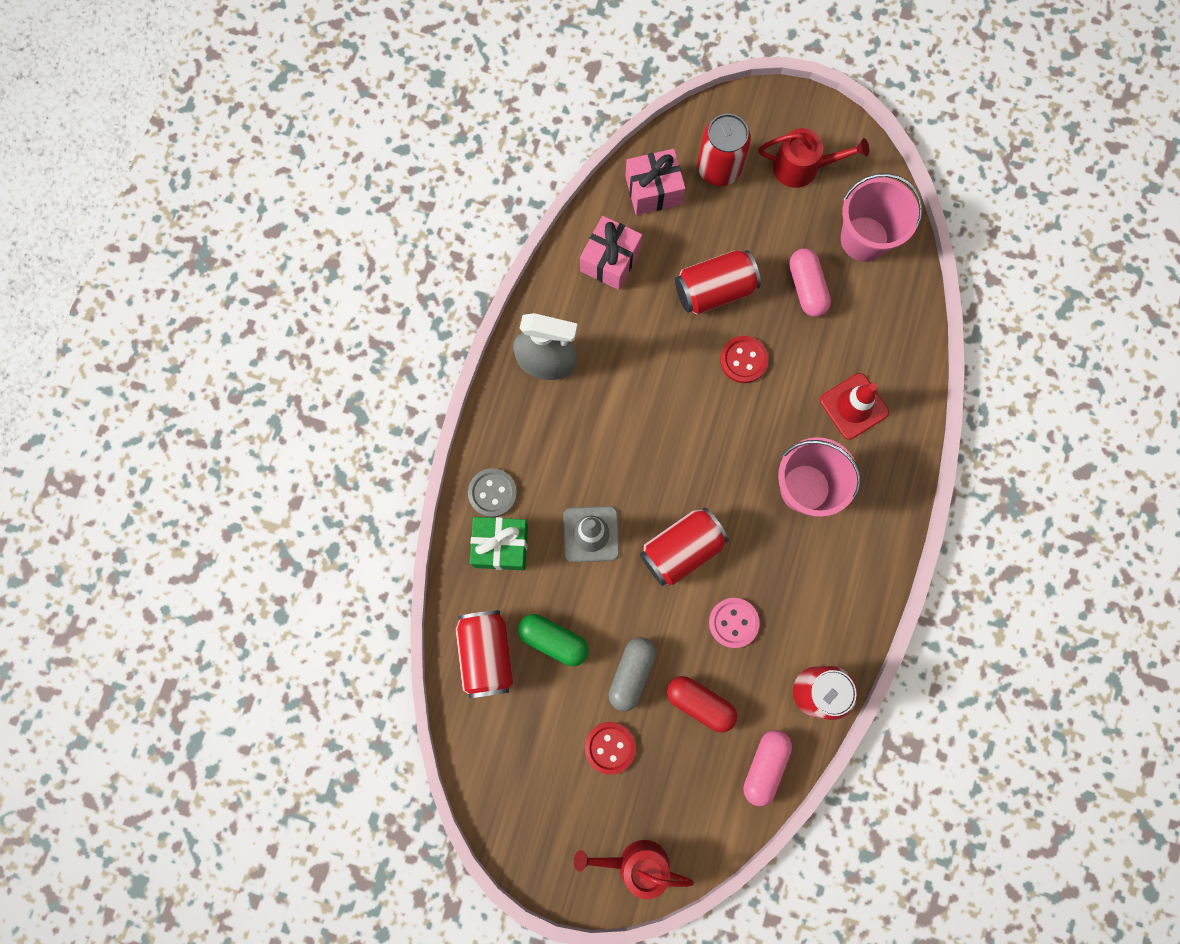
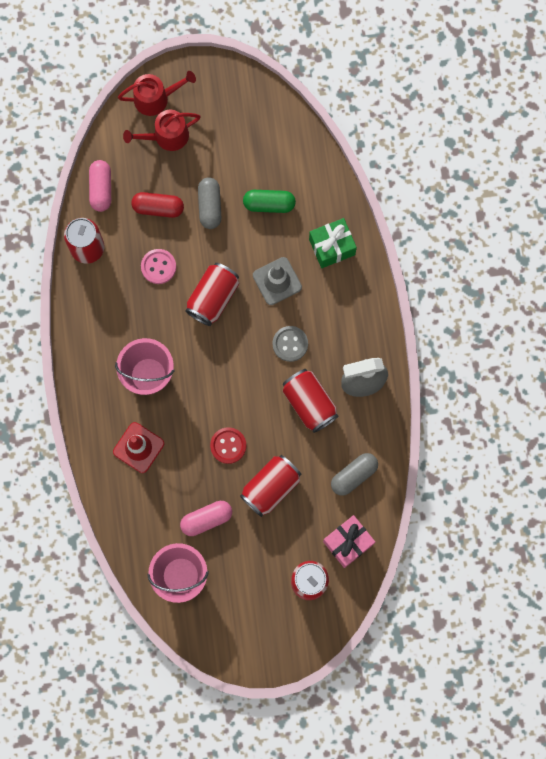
camera: 155 degrees right, 0 degrees up
red can [455,611,513,698] -> red can moved to [283,369,339,433]
grey button [468,468,517,517] -> grey button moved to [272,326,308,362]
pink gift [580,216,642,290] -> grey capsule [331,453,378,496]
red button [585,722,636,775] -> none
red watering can [758,128,869,188] -> red watering can moved to [123,110,201,151]
pink capsule [789,249,831,317] -> pink capsule turned 75 degrees counterclockwise [180,501,232,536]

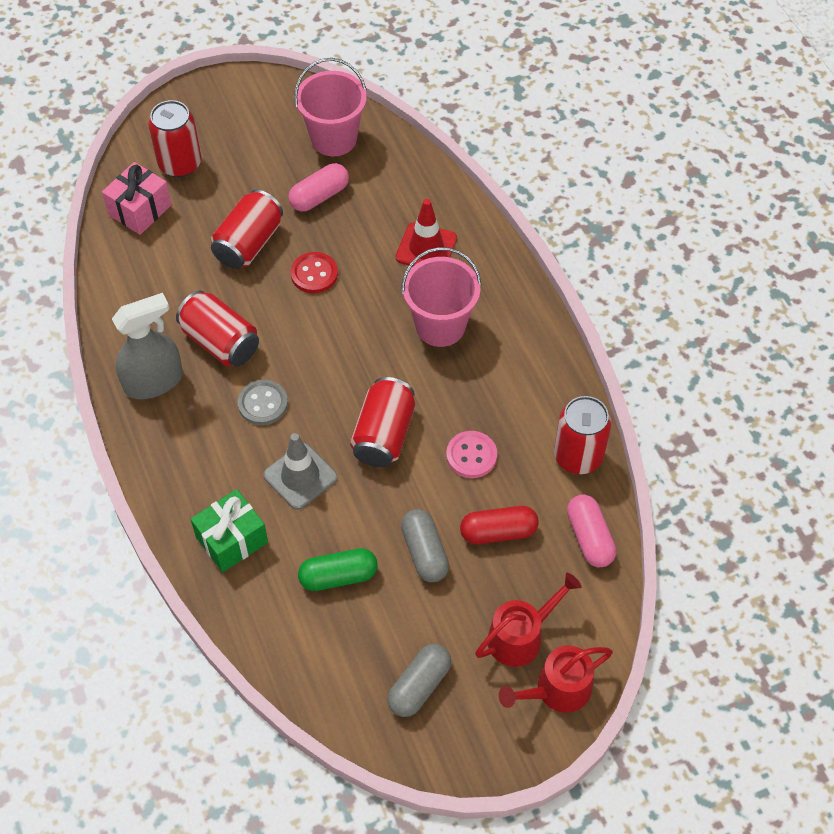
camera: 165 degrees right, 20 degrees down
grey capsule [331,453,378,496] -> grey capsule moved to [387,644,451,717]

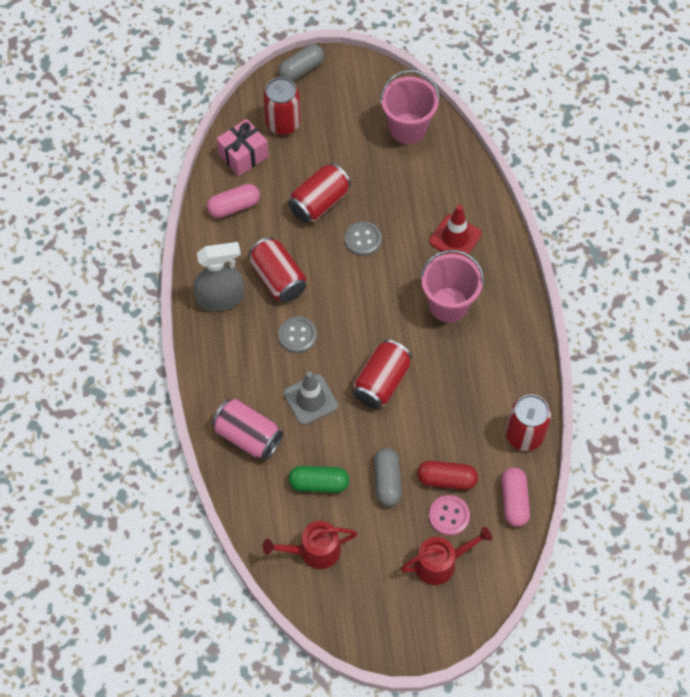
camera: 15 degrees right, 5 degrees up
green gift [191,489,268,572] -> pink can [212,399,283,460]
pink capsule [288,163,349,211] -> pink capsule moved to [207,184,260,218]
red button [291,252,338,293] -> grey button [345,221,382,256]
grey capsule [387,644,451,717] -> grey capsule moved to [278,44,324,81]
pink button [446,431,497,478] -> pink button moved to [429,495,470,536]
red watering can [499,645,613,713] -> red watering can moved to [262,521,357,569]

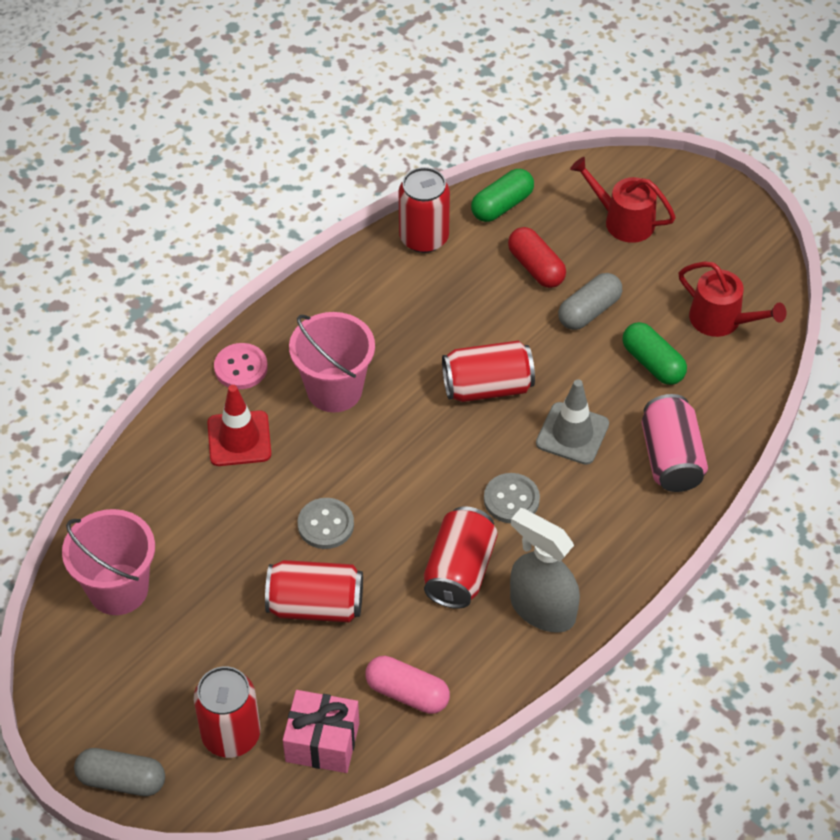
camera: 130 degrees left, 10 degrees down
pink button [429,495,470,536] -> pink button moved to [214,343,268,389]
pink capsule [501,467,530,527] -> green capsule [471,169,534,222]

